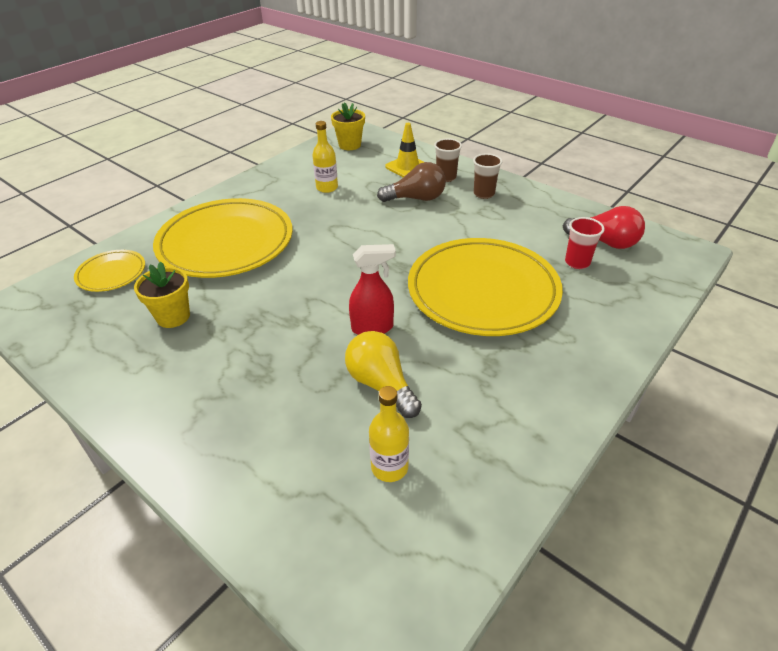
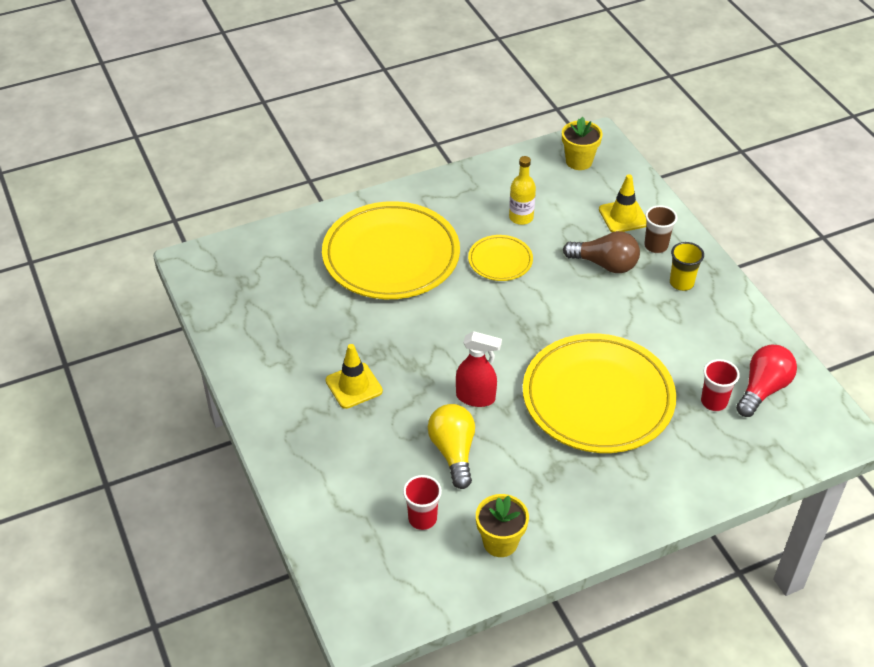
camera: 25 degrees right, 5 degrees up
yellow plate [74,250,145,292] -> yellow plate moved to [468,235,533,281]
yellow flower pot [134,261,190,328] -> yellow flower pot moved to [476,494,529,557]
yellow bottle [369,386,409,482] -> red cup [403,475,442,530]
brown cup [473,153,502,199] -> yellow cup [670,242,704,291]
red light bulb [563,206,645,249] -> red light bulb turned 105 degrees counterclockwise [736,345,797,417]
none -> yellow traffic cone [326,344,383,409]

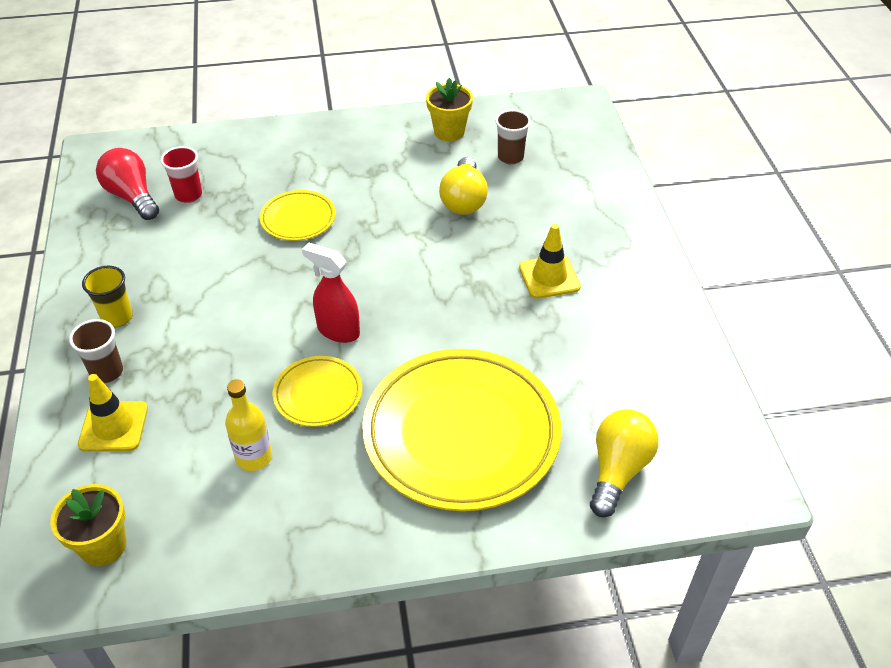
camera: 165 degrees left, 0 degrees up
red cup [403,475,442,530] -> brown cup [495,110,531,165]
red spray bottle [456,331,502,407] -> red spray bottle moved to [302,242,360,343]
yellow plate [523,334,676,453] -> yellow plate [260,190,336,241], size x0.47
brown light bulb [563,231,640,273] -> none
red light bulb [736,345,797,417] -> red light bulb turned 90 degrees clockwise [96,148,159,220]
none -> yellow light bulb [590,409,659,518]

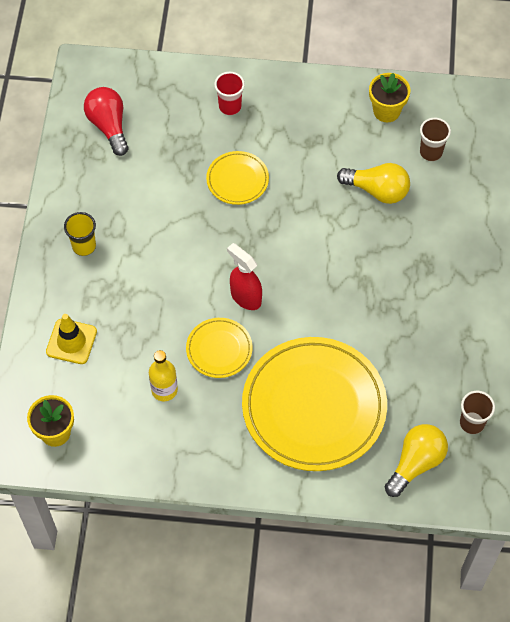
camera: 15 degrees right, 15 degrees up
brown cup [69,319,123,384] -> brown cup moved to [460,391,495,434]
red cup [160,146,202,203] -> red cup moved to [214,72,245,115]
yellow light bulb [439,157,488,215] -> yellow light bulb turned 90 degrees counterclockwise [337,163,410,204]
yellow traffic cone [519,224,581,299] -> none

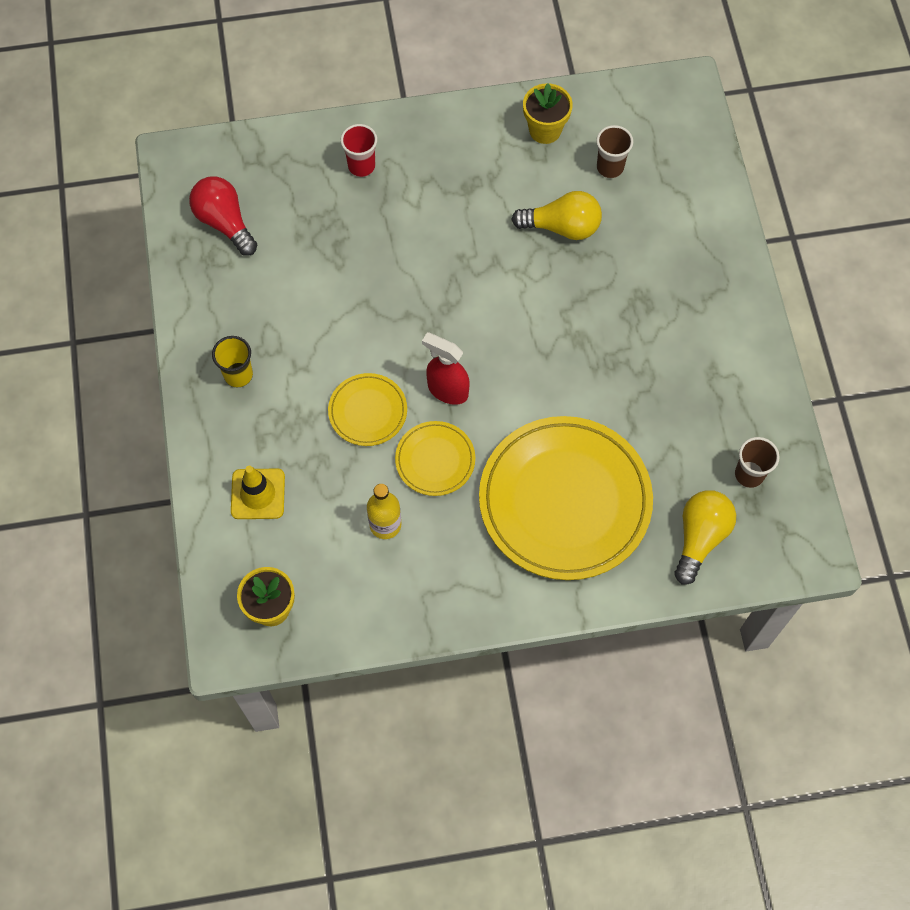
camera: 15 degrees left, 5 degrees up
yellow plate [206,151,269,205] -> yellow plate moved to [328,373,407,446]

